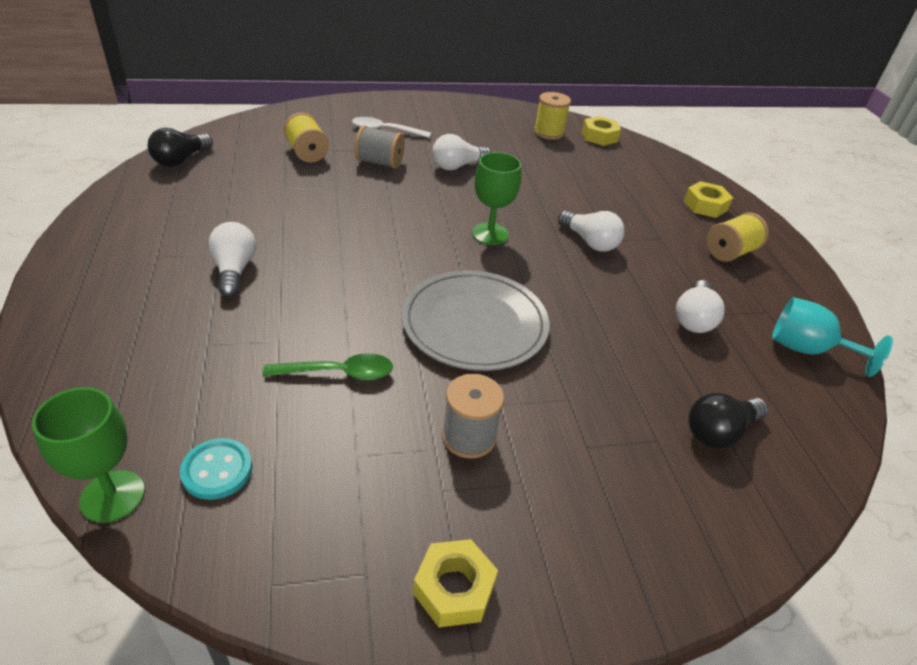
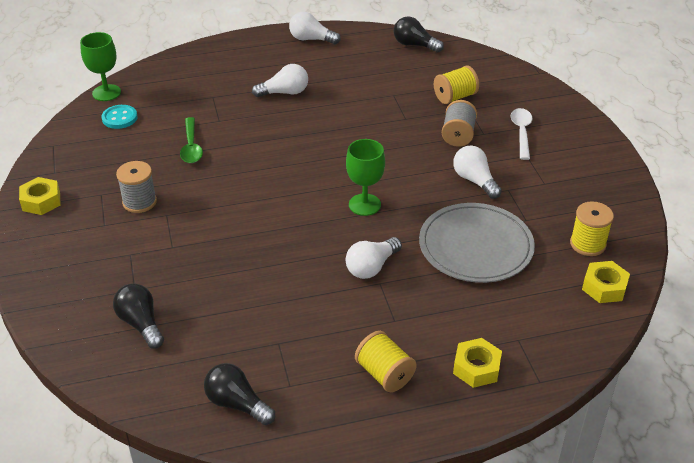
camera: 90 degrees right, 0 degrees up
grey plate [402,270,549,371] -> grey plate moved to [419,203,535,283]
white light bulb [676,280,725,333] -> white light bulb moved to [289,12,341,44]
turquoise goblet [772,297,893,377] -> black light bulb [204,363,275,425]

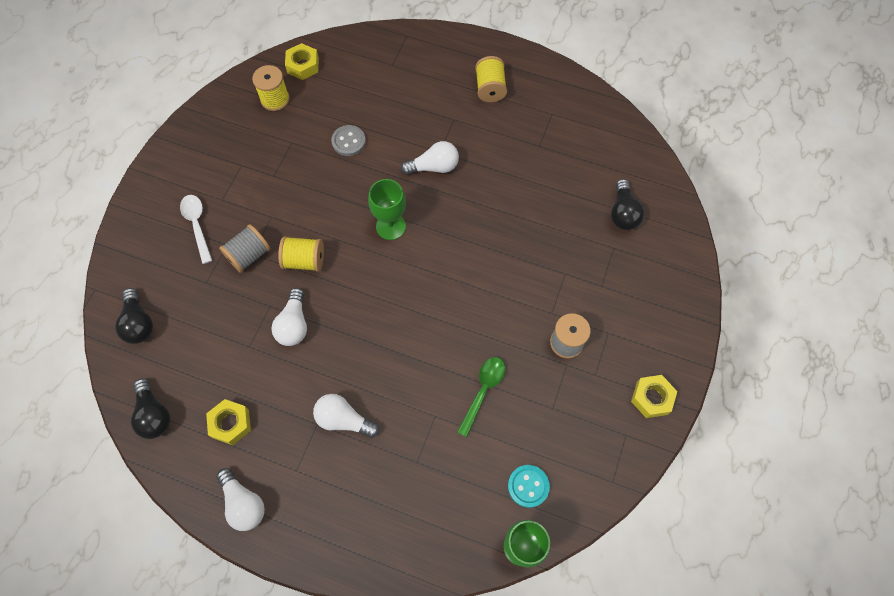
camera: 145 degrees left, 25 degrees up
black light bulb [204,363,275,425] -> black light bulb moved to [115,288,153,344]
grey plate [419,203,535,283] -> grey button [331,125,366,156]
yellow spool [434,66,479,104] -> yellow spool moved to [278,236,324,272]
white light bulb [453,145,502,199] -> white light bulb moved to [271,288,307,346]
yellow nut [453,338,502,388] -> yellow nut moved to [206,399,251,445]
white spoon [511,108,532,160] -> white spoon turned 120 degrees clockwise [180,195,212,264]

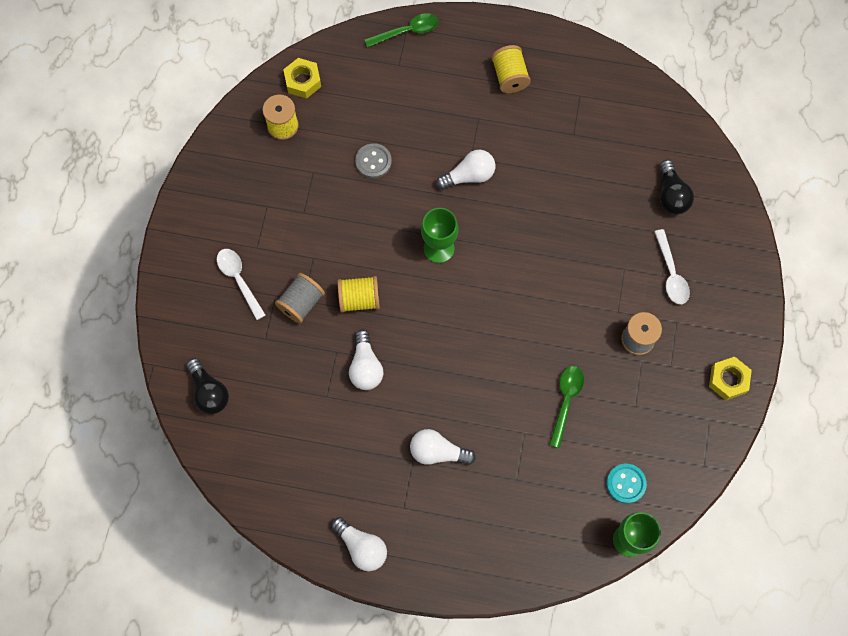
camera: 10 degrees left, 5 degrees up
black light bulb [131,378,170,439] -> none
yellow nut [206,399,251,445] -> none
none -> green spoon [364,13,438,48]
none -> white spoon [654,229,690,304]

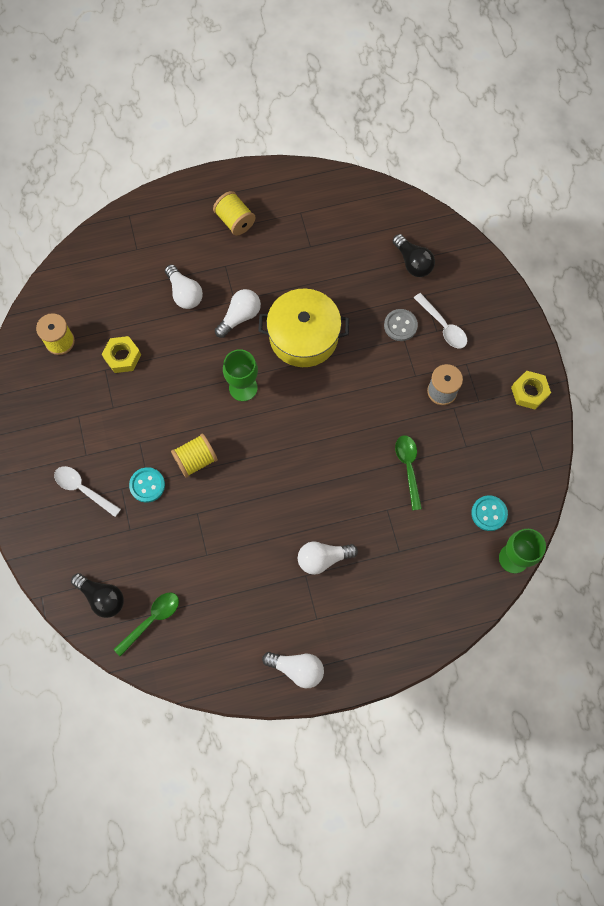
camera: 25 degrees left, 0 degrees up
grey spool [275,273,325,324] -> turquoise button [129,467,165,503]
yellow nut [283,58,321,99] -> yellow nut moved to [102,336,141,373]
white light bulb [349,329,383,390] -> white light bulb moved to [165,264,203,309]
grey button [355,143,392,178] -> grey button moved to [384,309,418,341]
green spoon [364,13,438,48] -> green spoon moved to [114,592,179,657]
none -> yellow pot [258,288,349,367]

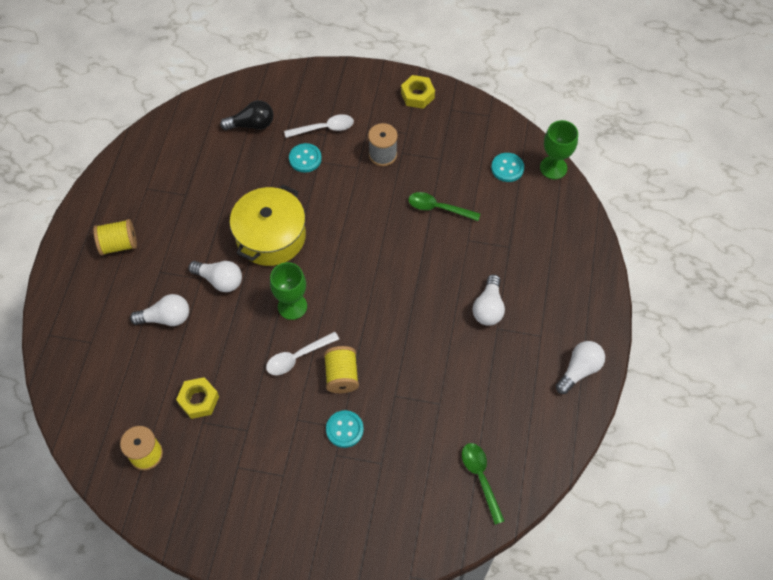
camera: 65 degrees left, 10 degrees down
white spoon [54,466,121,517] -> white spoon moved to [266,332,339,375]
black light bulb [71,573,124,618] -> none
white light bulb [215,289,261,338] -> white light bulb turned 135 degrees clockwise [188,261,242,292]
grey button [384,309,418,341] -> turquoise button [289,143,322,173]

